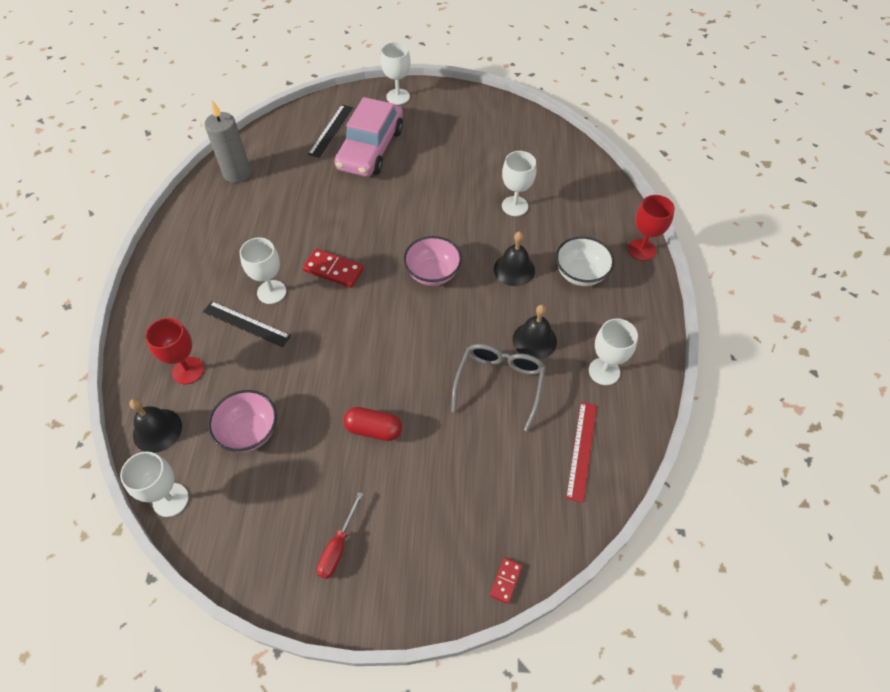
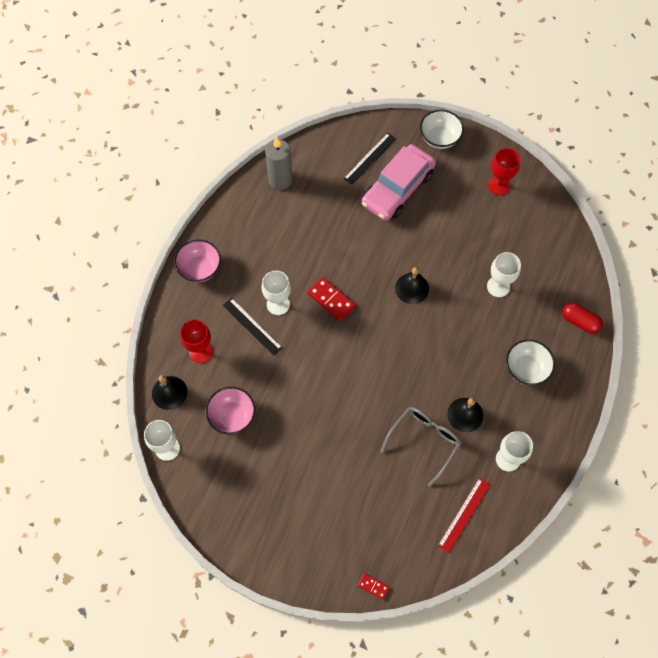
camera: 20 degrees right, 10 degrees up
red screwdriver [317,492,363,579] -> none
red capsule [343,407,402,441] -> red capsule moved to [562,303,603,334]
white goblet [381,42,411,105] -> white bowl [420,110,464,149]
pink bowl [403,236,462,286] -> pink bowl moved to [174,239,221,282]
red domino [490,557,522,604] -> red domino turned 75 degrees clockwise [358,573,390,600]
black bell [494,231,535,286] -> black bell moved to [395,267,429,304]
red goblet [628,195,675,261] -> red goblet moved to [488,148,520,195]

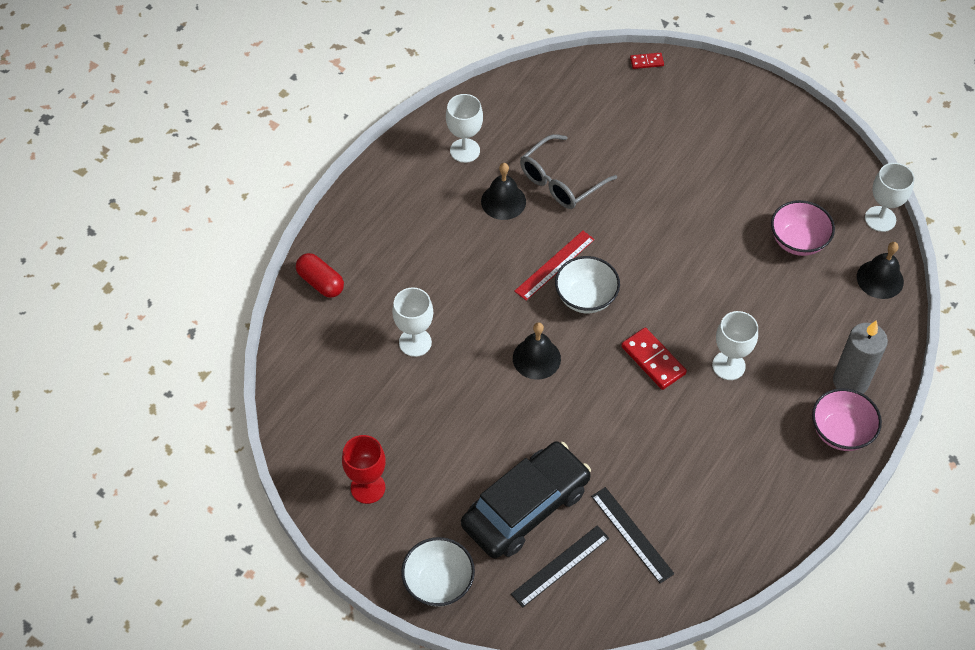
camera: 170 degrees left, 10 degrees down
red goblet [180,320,213,363] -> none
black ruler [223,298,282,356] -> black ruler moved to [591,487,674,583]
grey candle [265,137,292,190] -> grey candle moved to [833,320,888,393]
red domino [358,573,390,600] -> red domino turned 45 degrees counterclockwise [630,53,664,69]
pink car [361,144,436,221] -> black car [461,441,591,559]
red ruler [438,478,491,553] -> red ruler moved to [514,231,595,301]
white bowl [506,340,555,386] -> white bowl moved to [555,256,620,313]

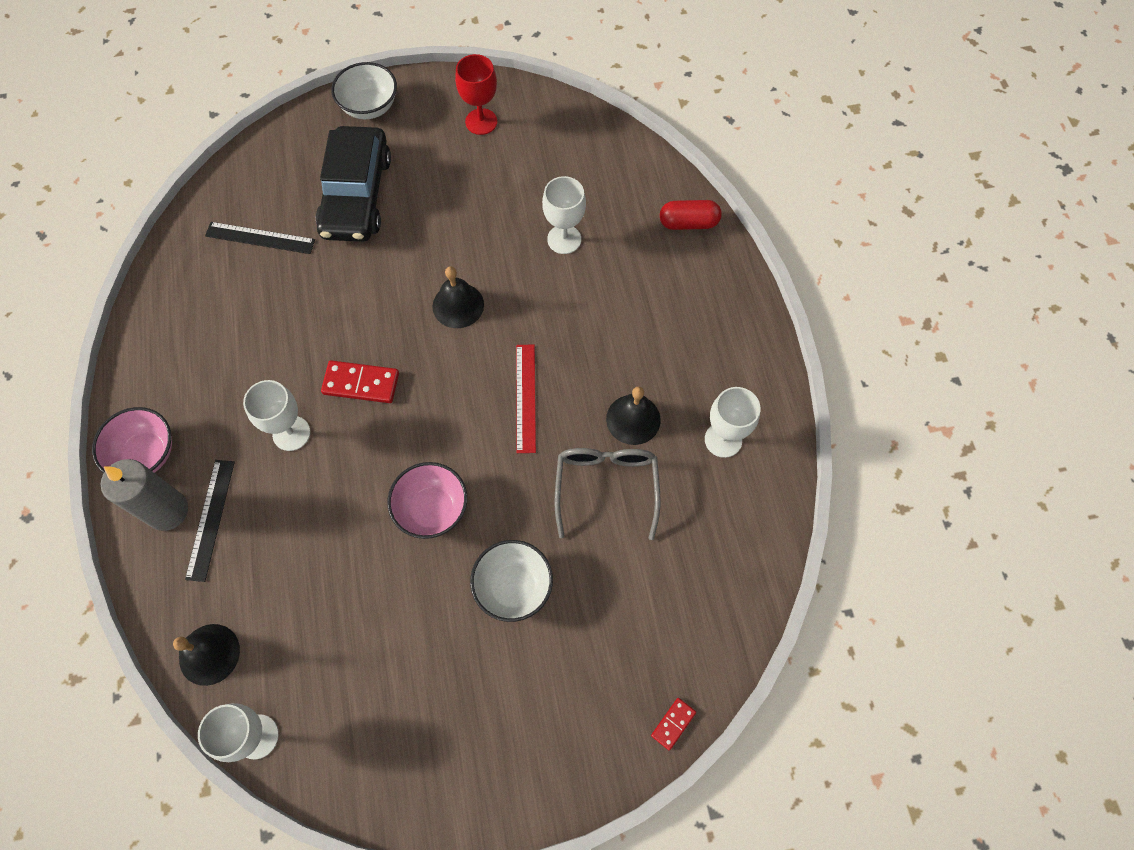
camera: 135 degrees right, 10 degrees up
black ruler [511,526,609,608] -> black ruler moved to [185,460,235,582]
white bowl [555,256,620,313] -> white bowl moved to [470,540,553,622]
pink bowl [771,200,835,256] -> pink bowl moved to [387,462,467,539]

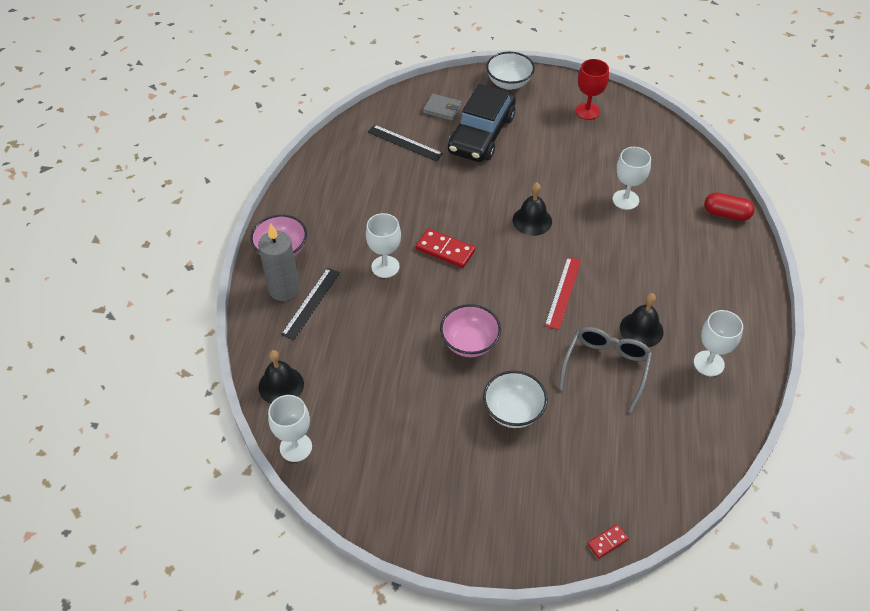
camera: 20 degrees right, 15 degrees down
none -> grey wallet [423,94,462,121]

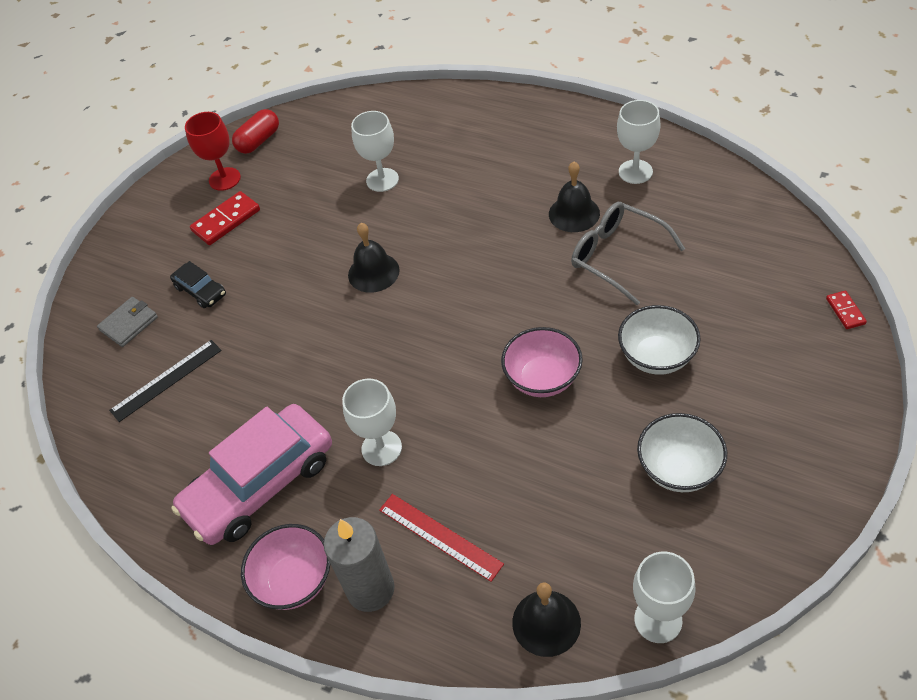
camera: 65 degrees left, 0 degrees up
black ruler [281,268,340,340] -> none
red domino [416,228,475,268] -> red domino moved to [190,191,260,245]
black car [448,84,516,162] -> black car [170,261,226,308], size x0.46
white bowl [486,52,535,90] -> white bowl moved to [637,413,727,492]
red ruler [545,257,581,330] -> red ruler moved to [379,494,504,582]
red capsule [704,193,755,221] -> red capsule moved to [232,109,279,154]
none -> pink car [171,404,332,545]

